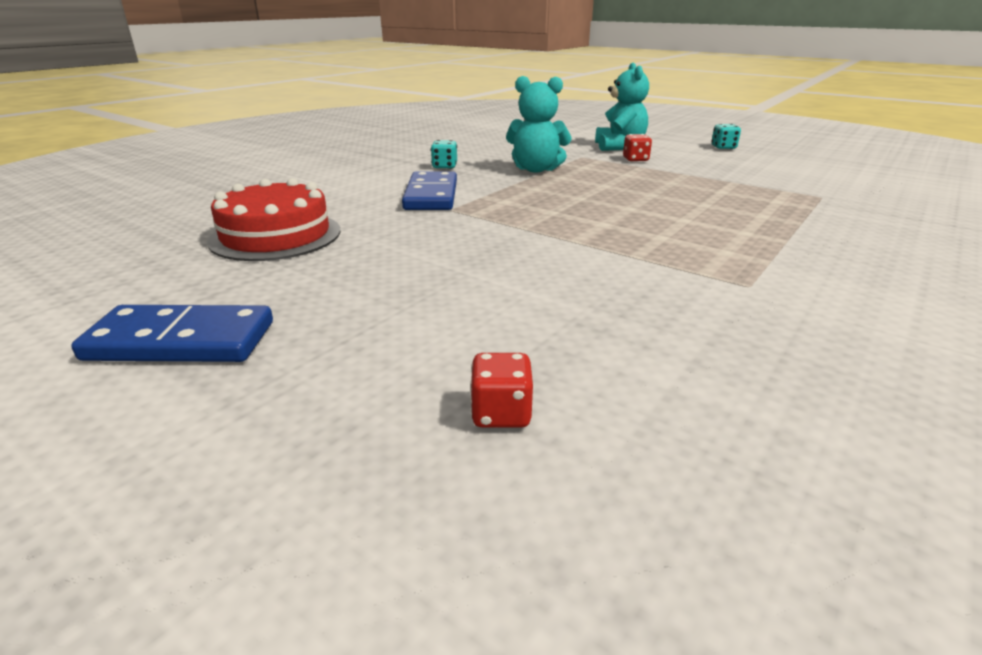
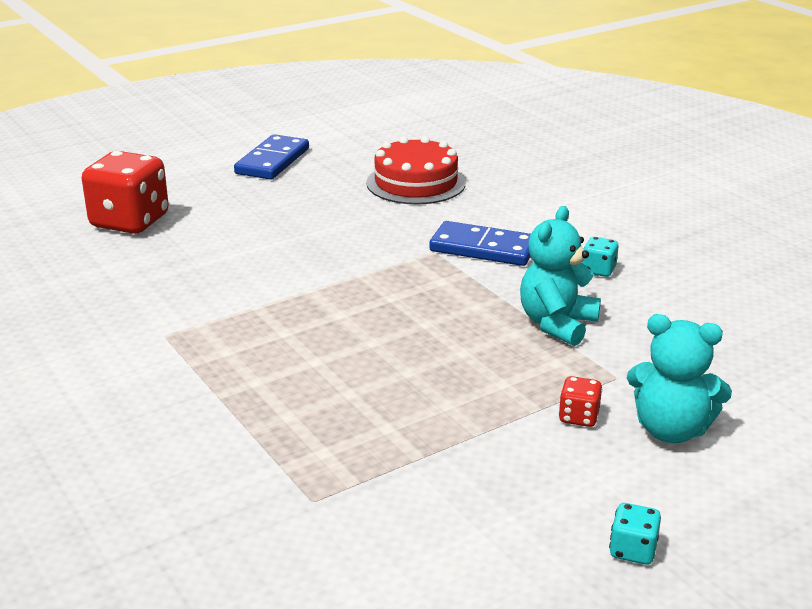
camera: 110 degrees right, 0 degrees up
red dice [470,353,533,428] -> red dice [82,151,169,234], size x2.27

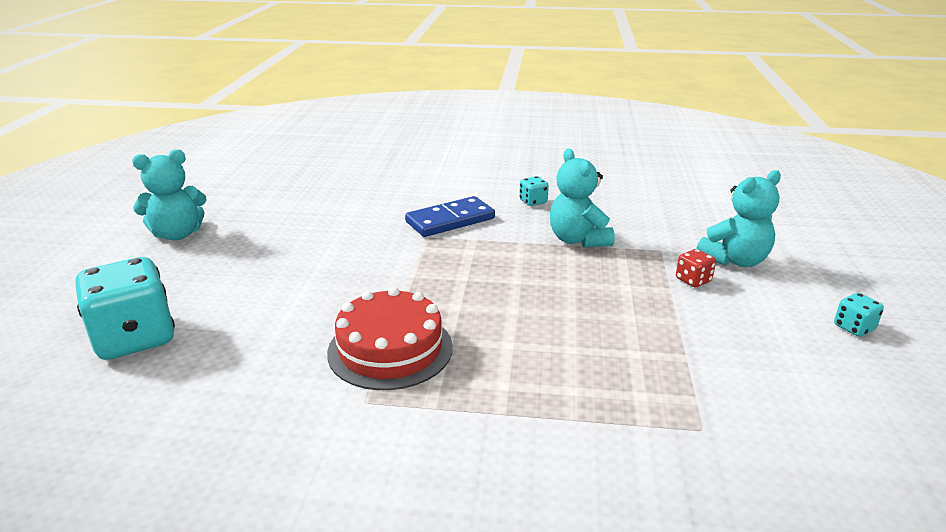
camera: 50 degrees left, 0 degrees up
red dice [82,151,169,234] -> turquoise dice [75,257,175,360]
blue domino [234,134,309,180] -> turquoise teddy bear [132,149,207,240]
red cake [366,136,466,205] -> red cake moved to [327,287,453,390]

